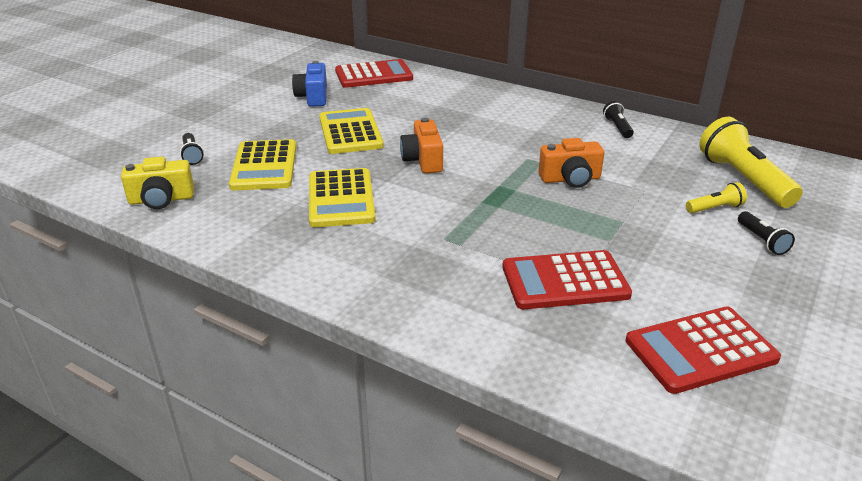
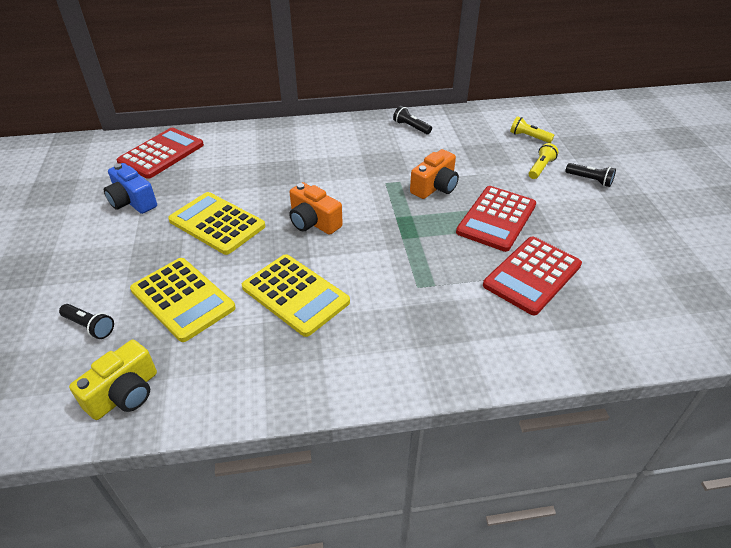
camera: 40 degrees left, 10 degrees up
red calculator [626,306,781,394] -> red calculator moved to [456,186,536,252]
yellow flashlight [699,117,803,208] -> yellow flashlight [510,116,554,143], size x0.48

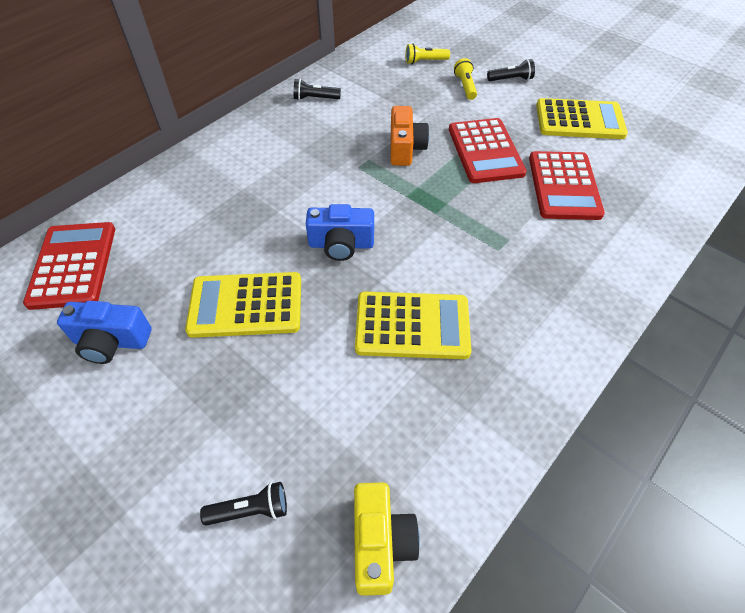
camera: 40 degrees left, 10 degrees up
yellow calculator [130,258,236,342] -> yellow calculator moved to [536,98,628,139]
orange camera [289,182,343,235] -> blue camera [306,204,374,261]

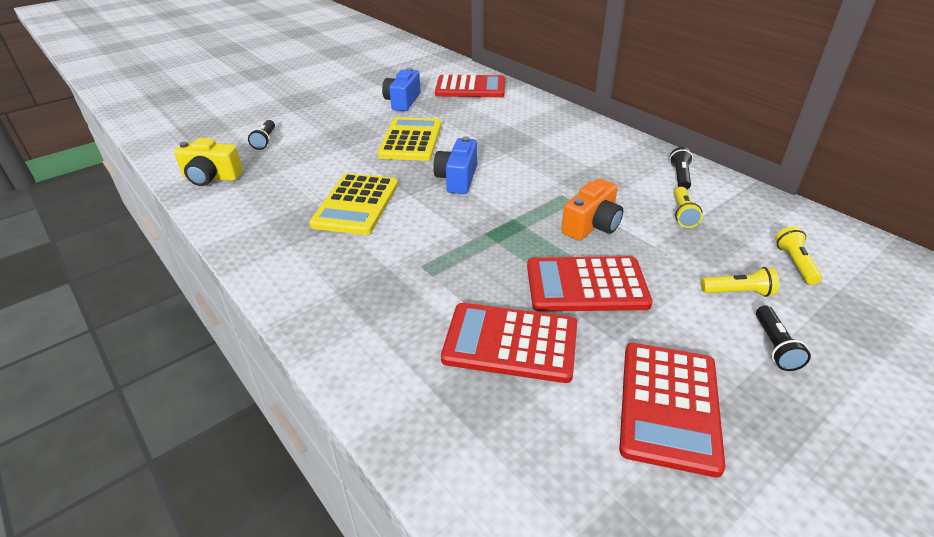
camera: 100 degrees right, 15 degrees down
orange camera [390,106,429,166] -> orange camera turned 60 degrees counterclockwise [561,178,623,241]
yellow calculator [536,98,628,139] -> red calculator [619,343,725,478]
none -> yellow flashlight [674,187,703,228]

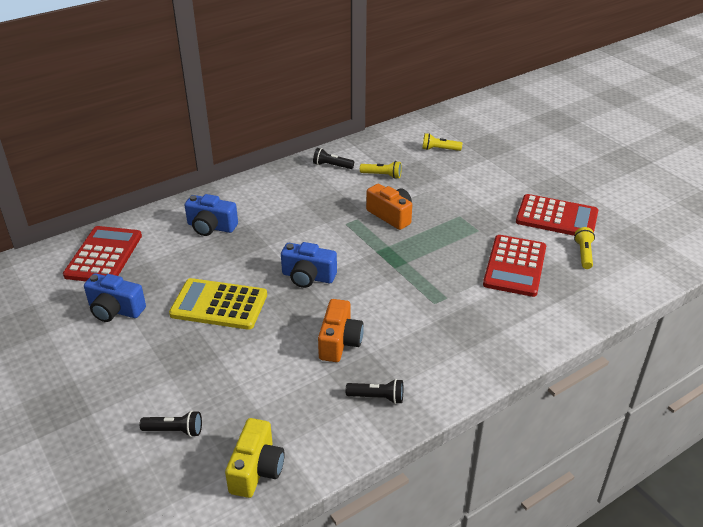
camera: 85 degrees left, 0 degrees up
yellow calculator [309,173,398,235] -> orange camera [318,299,364,362]
red calculator [527,256,653,312] -> none
yellow flashlight [701,267,779,297] -> yellow flashlight moved to [574,227,595,269]
black flashlight [756,305,811,371] -> black flashlight moved to [346,379,403,404]
none -> blue camera [184,194,238,236]

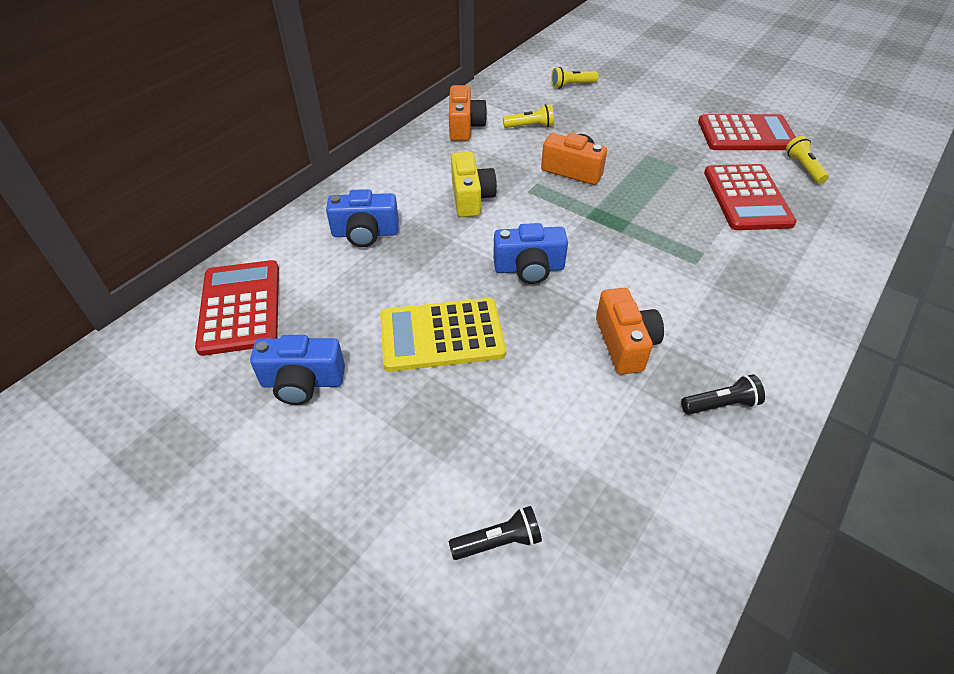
camera: 20 degrees left, 10 degrees up
yellow camera [225,418,285,498] -> yellow camera moved to [451,152,497,217]
black flashlight [313,148,354,169] -> orange camera [449,85,487,141]

